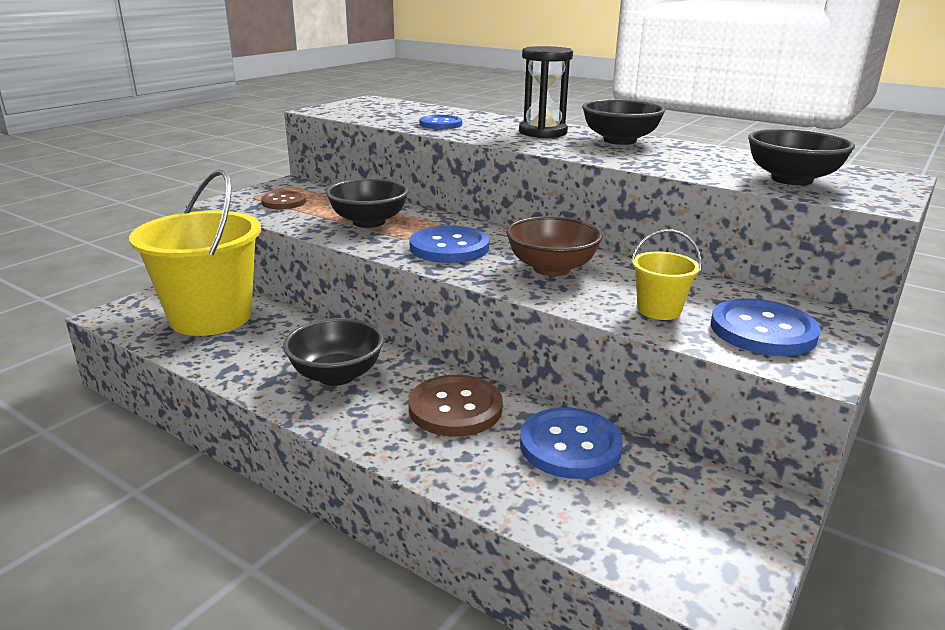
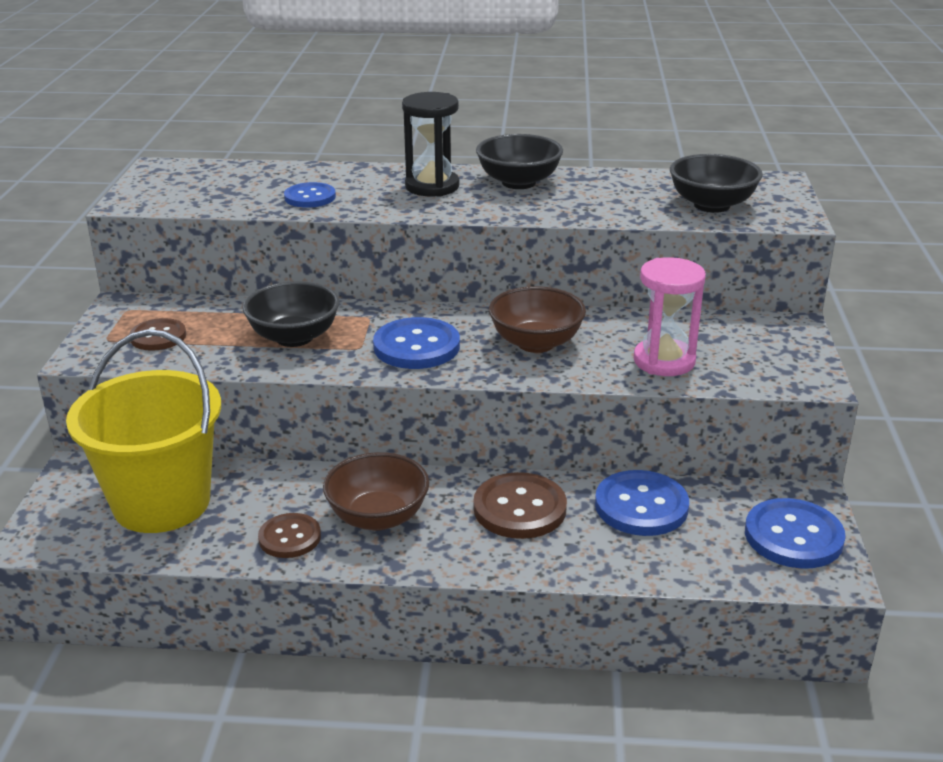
camera: 30 degrees left, 5 degrees up
black bowl [283,318,384,386] -> brown bowl [323,452,429,531]
yellow bucket [631,230,702,320] -> pink hourglass [633,257,706,376]
blue button [711,298,821,356] -> blue button moved to [745,498,846,568]
none -> brown button [258,513,321,558]

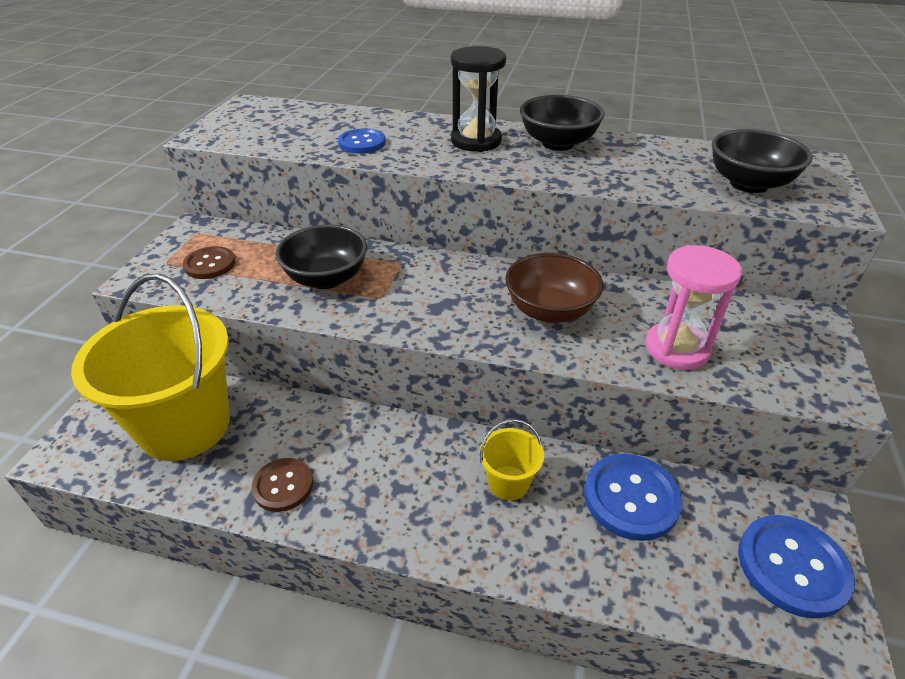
camera: 10 degrees right, 10 degrees up
brown bowl [323,452,429,531] -> none
blue button [373,317,460,369] -> none
brown button [473,472,567,539] -> yellow bucket [480,419,544,500]

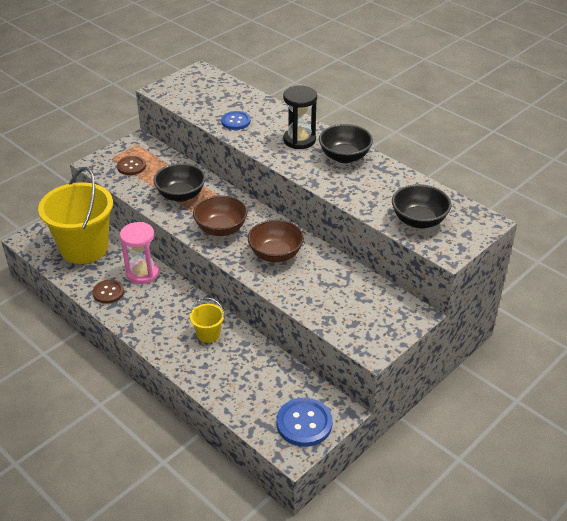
camera: 30 degrees right, 0 degrees up
blue button [584,454,683,541] -> none
pink hourglass [645,245,742,370] -> pink hourglass moved to [120,222,159,284]
none -> brown bowl [193,195,248,236]

